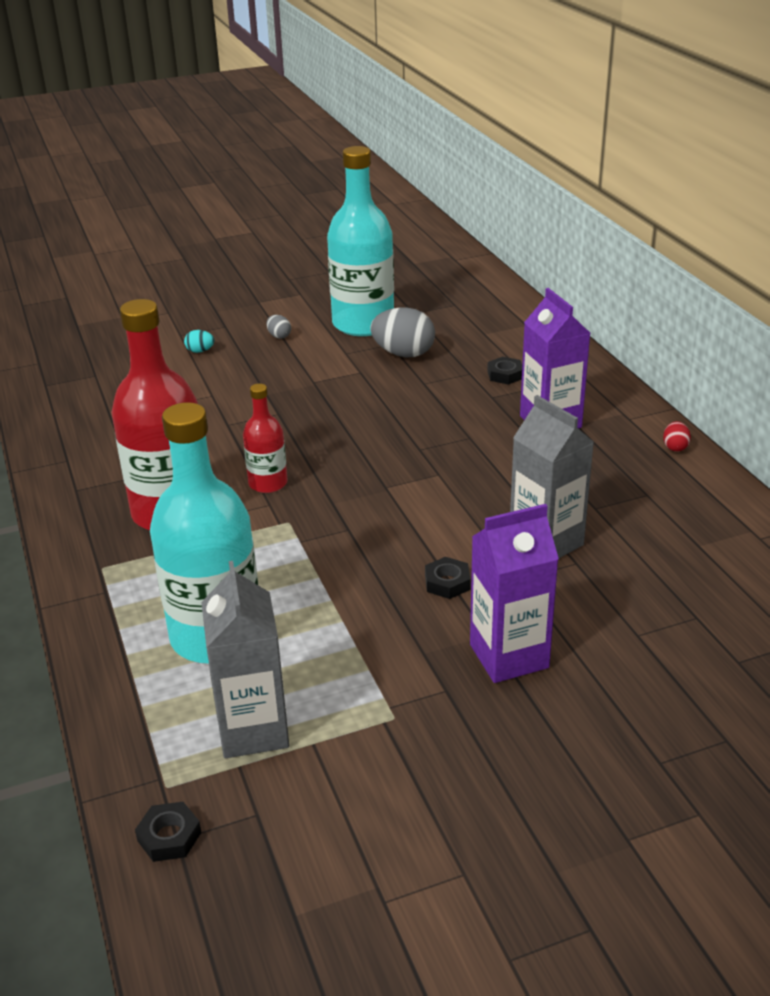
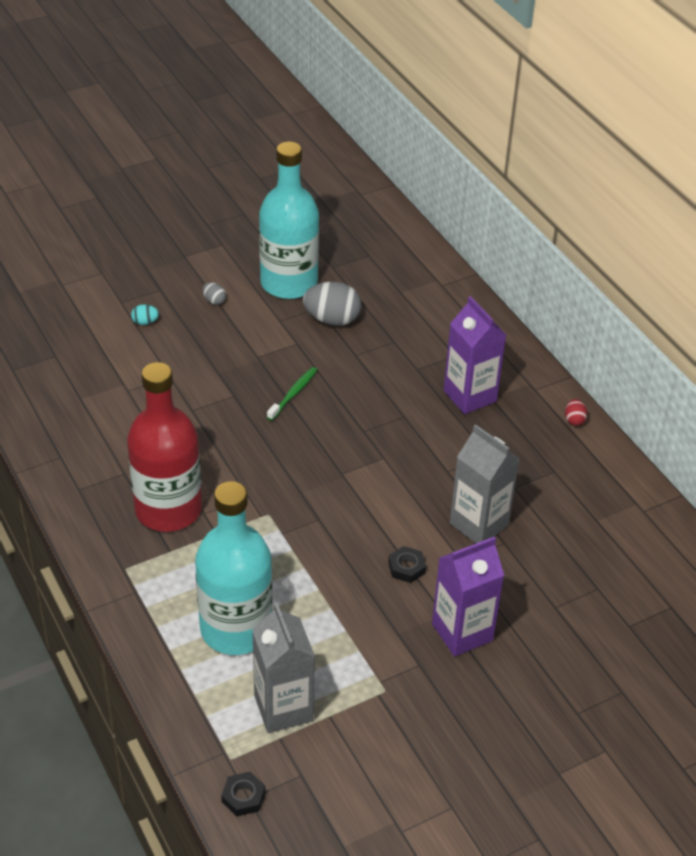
camera: 10 degrees left, 10 degrees up
red bottle [243,384,288,493] -> none
black nut [487,357,522,385] -> none
none -> green toothbrush [267,367,317,420]

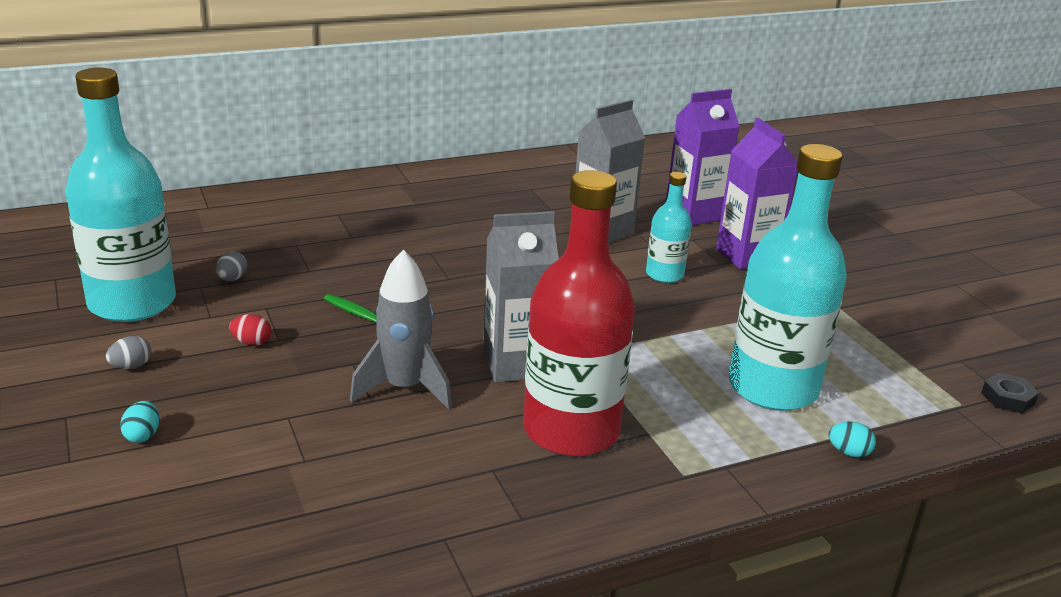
camera: 85 degrees left, 15 degrees down
grey carton [252,603,315,733] -> grey carton moved to [483,211,559,382]
grey egg [303,282,361,326] -> grey egg [216,252,247,281], size x0.47
black nut [388,546,426,583] -> turquoise bottle [646,172,692,283]
purple carton [444,296,506,414] -> purple carton moved to [666,89,740,225]
red egg [565,399,587,426] -> red egg moved to [229,314,272,346]
none -> grey rocket [350,250,452,409]
none -> turquoise egg [828,421,876,458]

